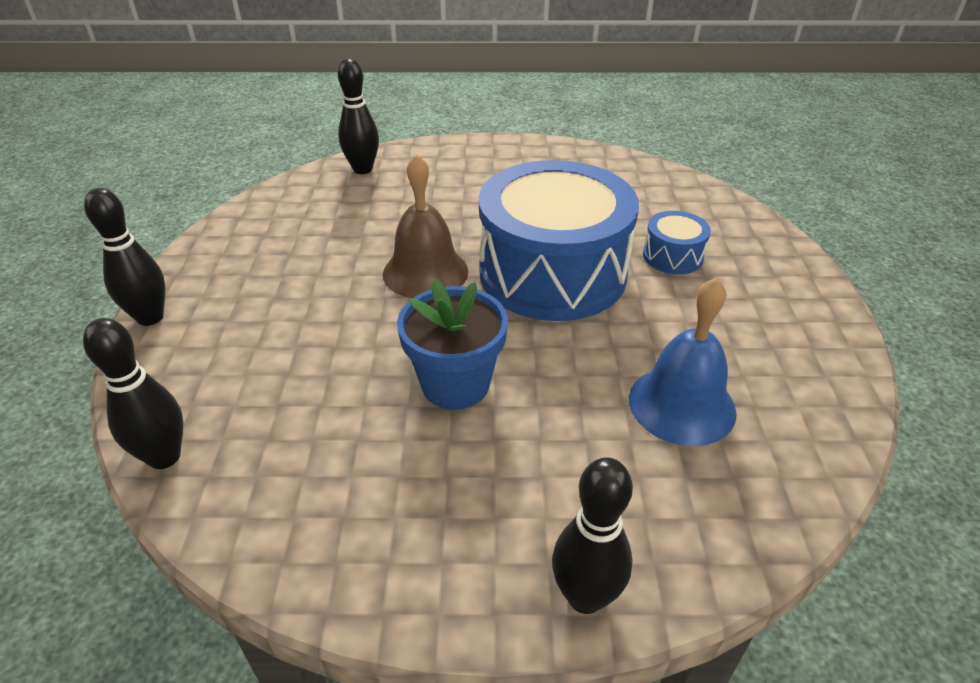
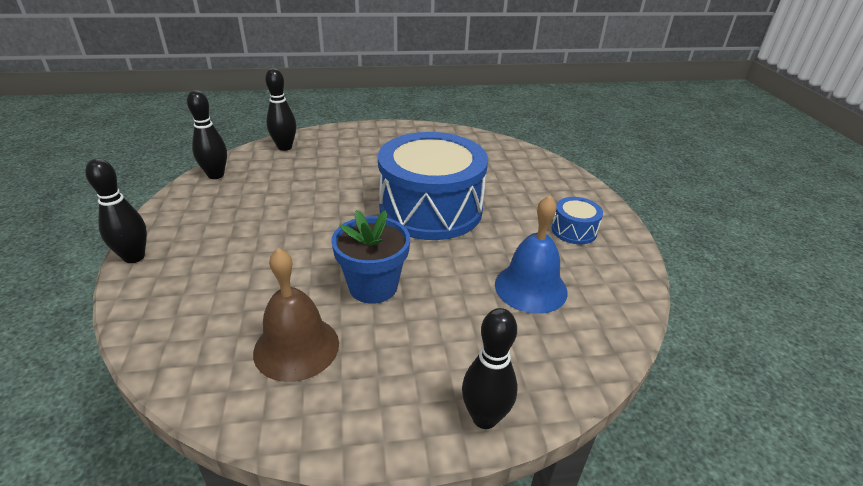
camera: 10 degrees left, 5 degrees down
black bowling pin [83,318,184,469] -> black bowling pin moved to [187,90,227,179]
brown bell [383,154,468,298] -> brown bell moved to [253,248,339,382]
blue drum [643,211,711,274] -> blue drum moved to [552,197,603,244]

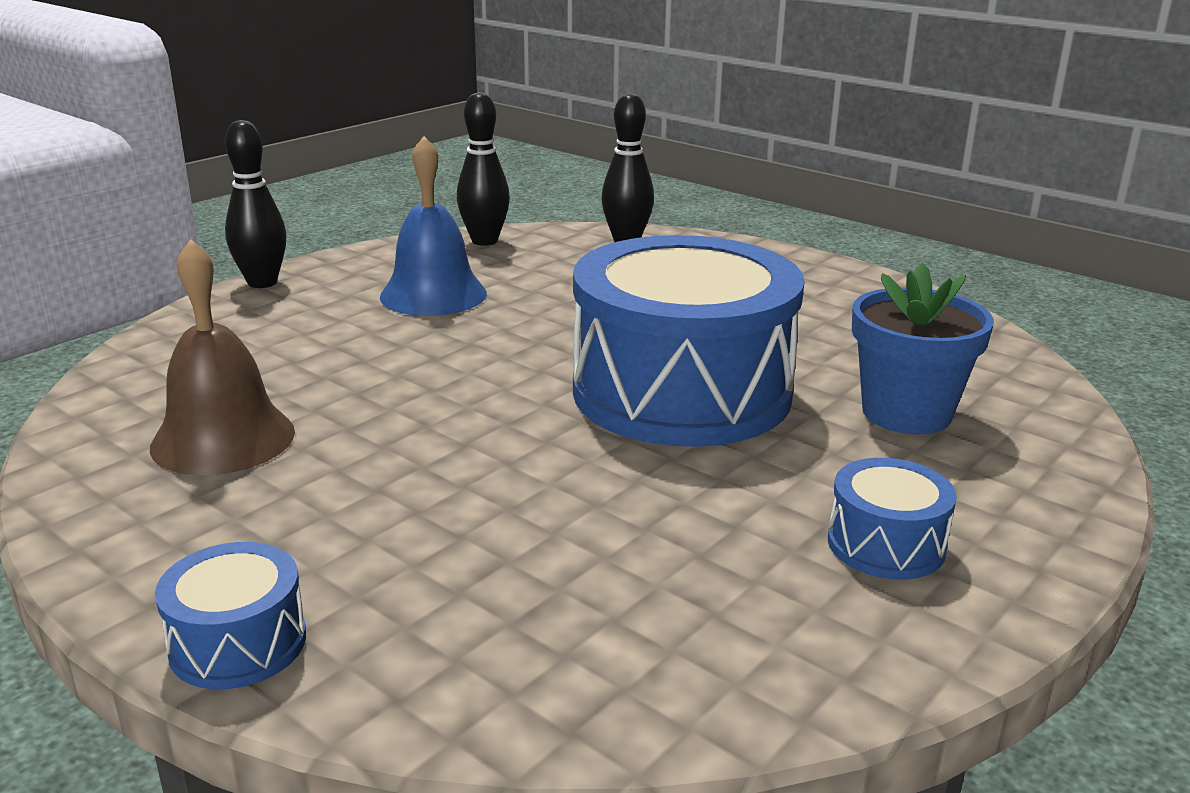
camera: 50 degrees right, 10 degrees down
blue flower pot [331,210,410,304] -> blue flower pot moved to [852,263,994,435]
black bowling pin [462,308,517,429] -> blue drum [155,542,306,689]
blue bell [495,195,568,314] -> blue bell moved to [380,136,487,316]

